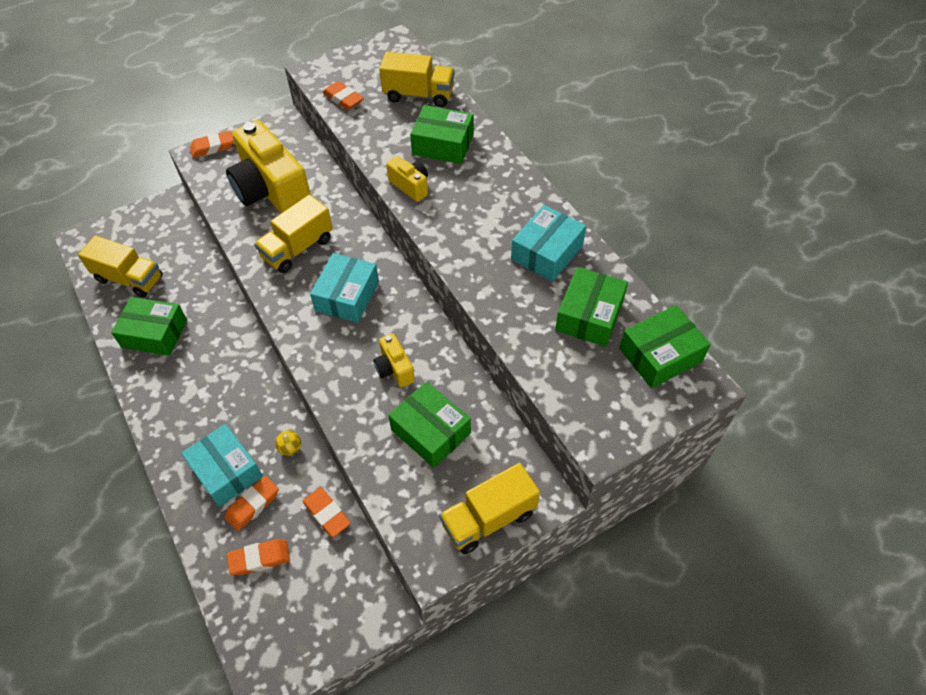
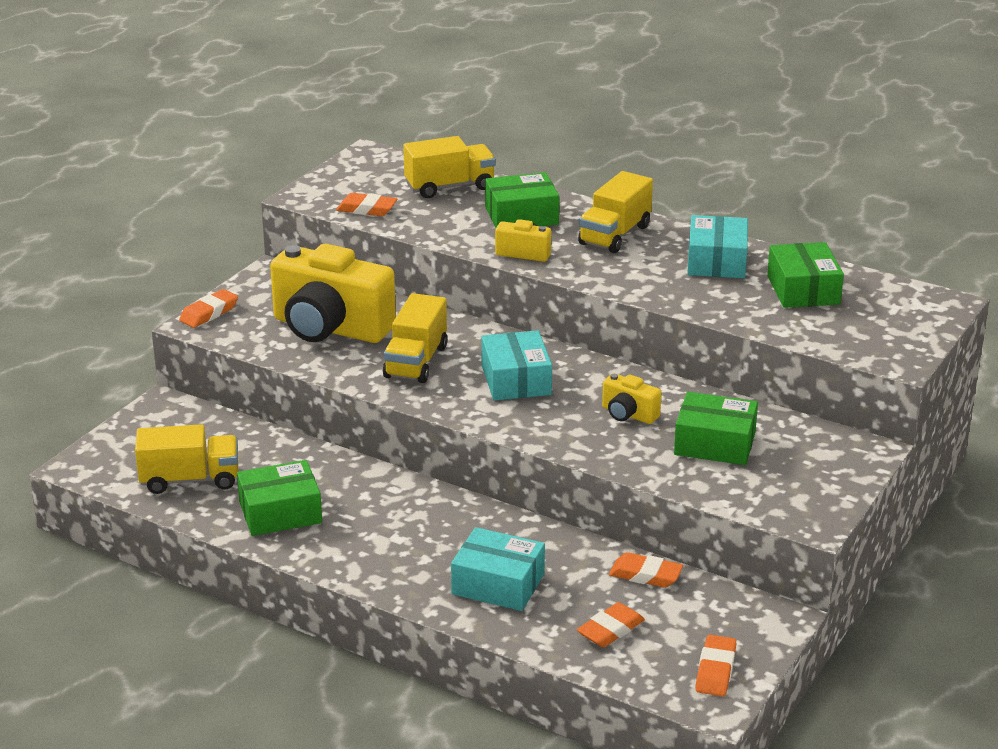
camera: 30 degrees left, 25 degrees down
orange eraser [224,476,279,531] -> orange eraser moved to [695,635,736,697]
yellow ball [275,430,301,456] -> none
yellow truck [439,463,540,554] -> yellow truck moved to [578,171,653,253]
green box [619,305,711,388] -> none

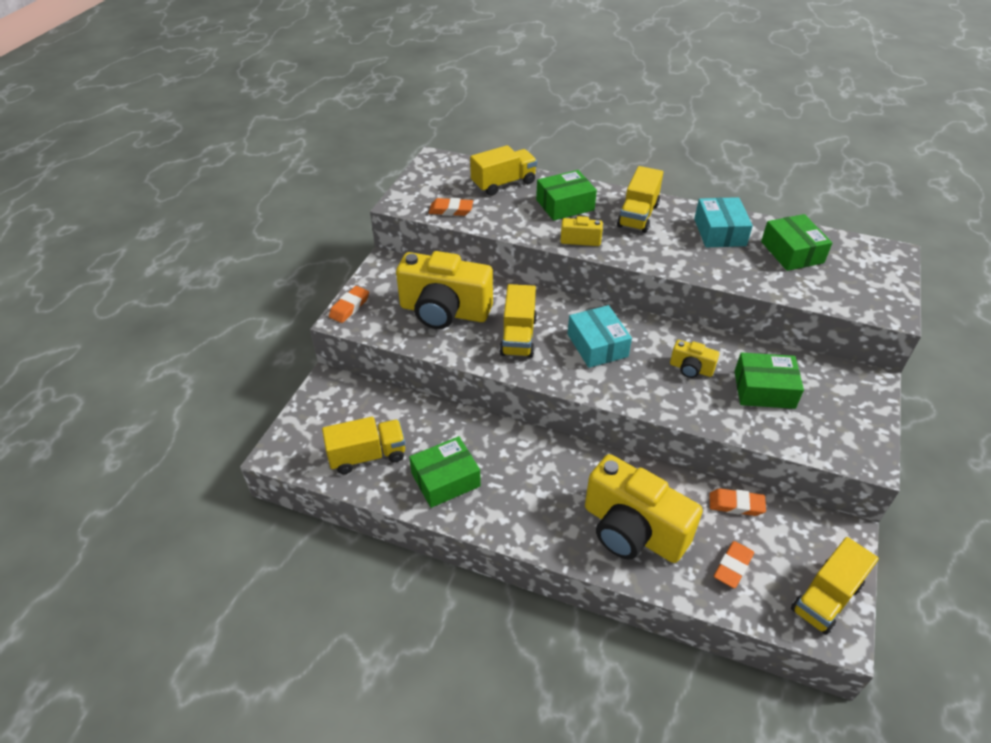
camera: 10 degrees left, 15 degrees up
turquoise box [451,527,545,611] -> yellow camera [585,454,703,563]
orange eraser [695,635,736,697] -> yellow truck [791,537,879,635]

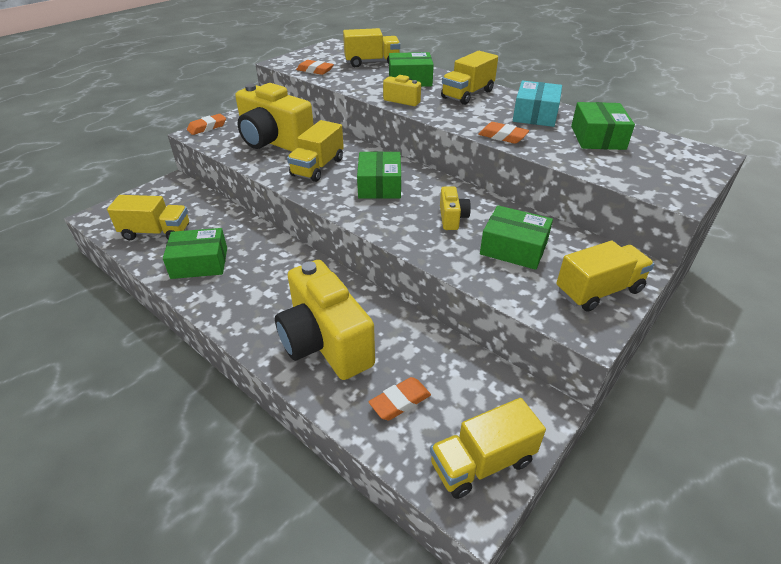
camera: 20 degrees right, 5 degrees down
turquoise box [567,305,632,368] -> green box [357,151,401,199]
yellow camera [670,340,719,378] -> yellow camera turned 135 degrees counterclockwise [440,186,471,230]
orange eraser [710,488,766,516] -> orange eraser moved to [478,122,529,144]
none -> yellow truck [556,241,654,312]

